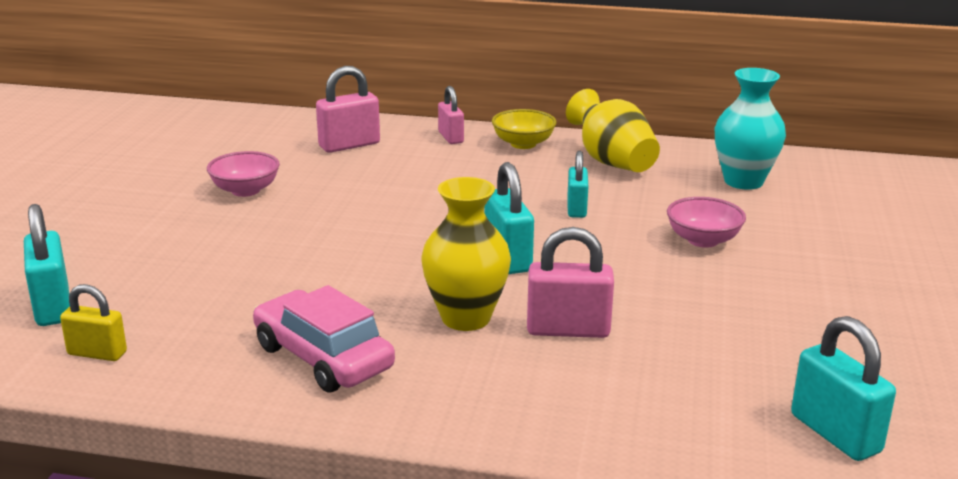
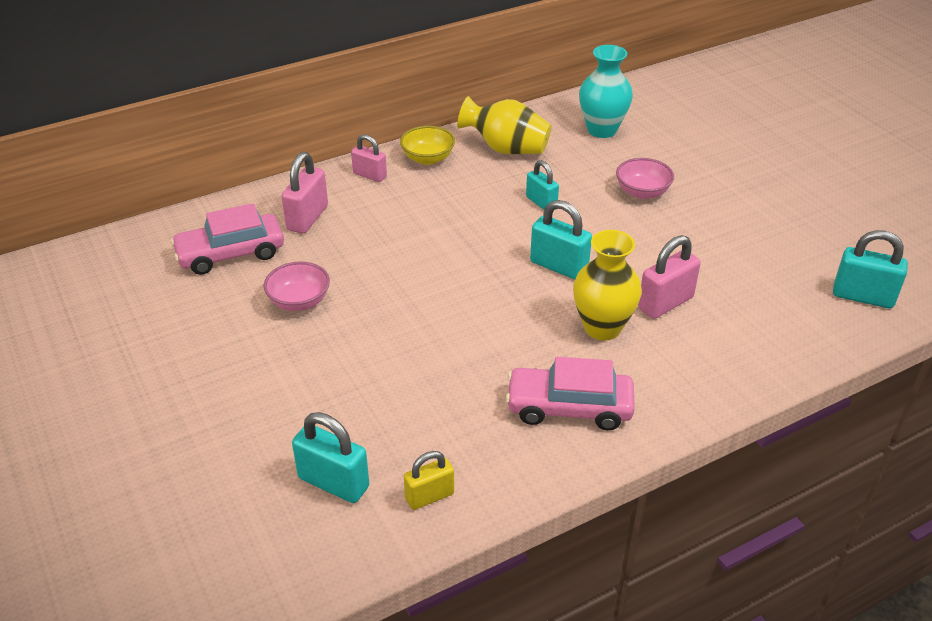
camera: 40 degrees left, 15 degrees up
none -> pink car [171,203,284,275]

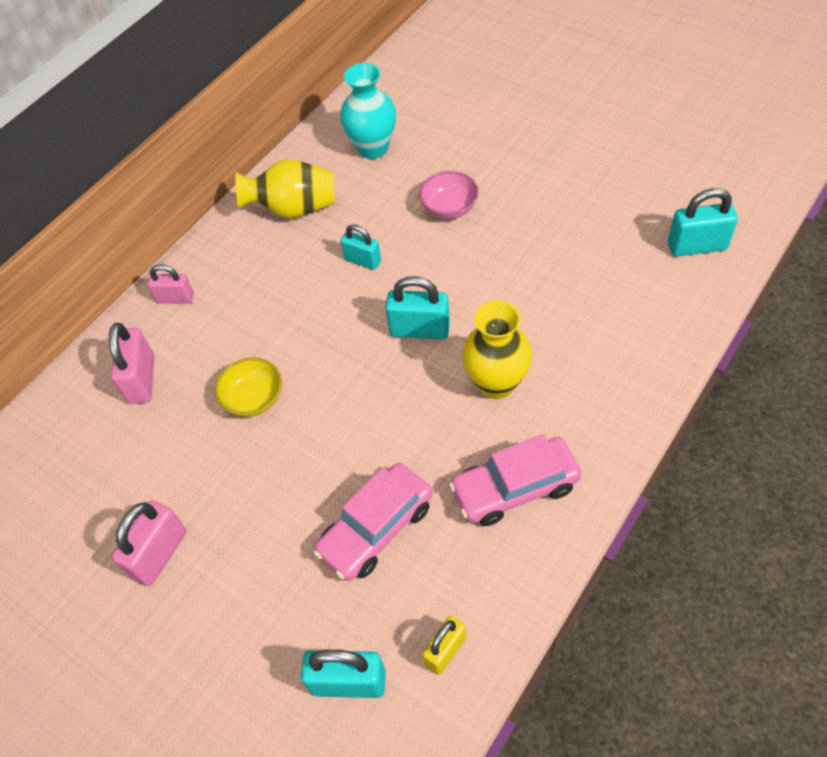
camera: 20 degrees left, 15 degrees up
pink car [171,203,284,275] -> pink car moved to [313,463,433,581]
pink bowl [263,262,330,311] -> none
yellow bowl [400,126,455,165] -> yellow bowl moved to [215,357,282,417]
pink padlock [638,235,701,319] -> pink padlock moved to [112,501,186,586]

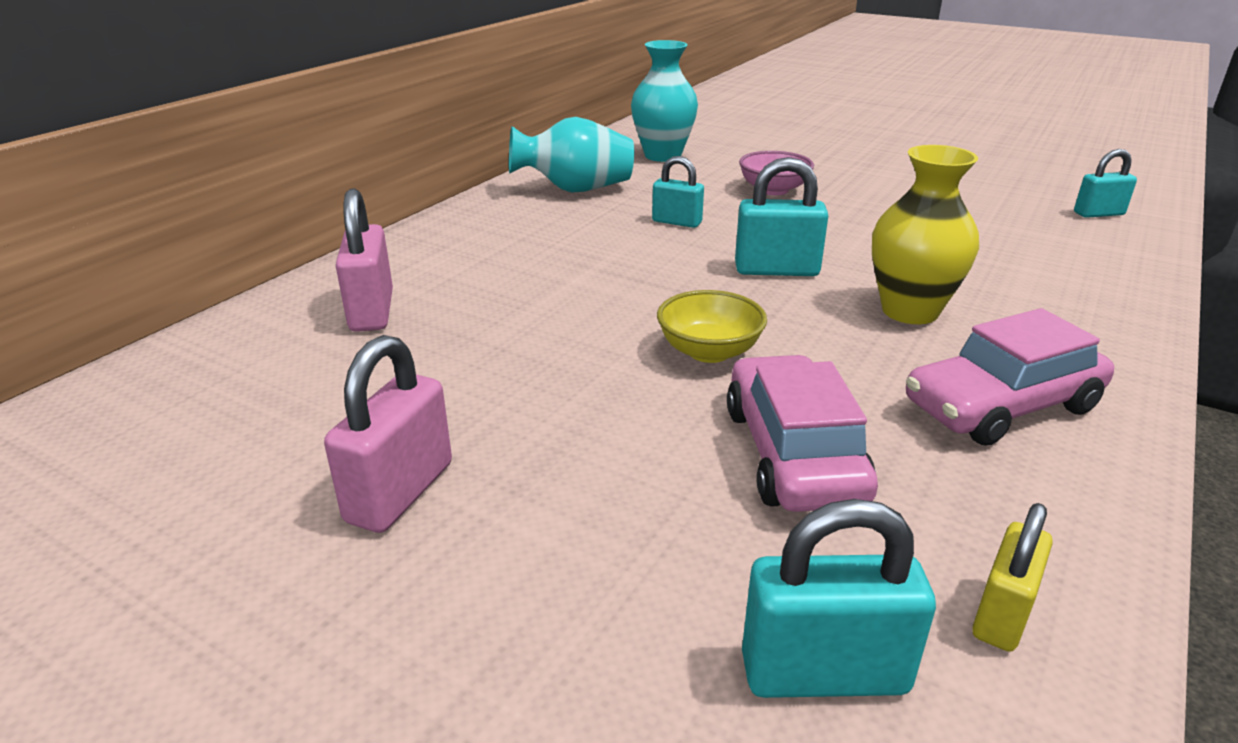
camera: 10 degrees left, 25 degrees down
pink padlock [147,264,194,304] -> none
yellow bowl [215,357,282,417] -> yellow bowl moved to [657,290,767,363]
yellow vase [236,159,334,219] -> turquoise vase [509,117,634,193]
pink car [313,463,433,581] -> pink car turned 135 degrees clockwise [727,355,878,512]
turquoise padlock [668,188,738,257] -> turquoise padlock [1074,149,1137,218], size x0.66

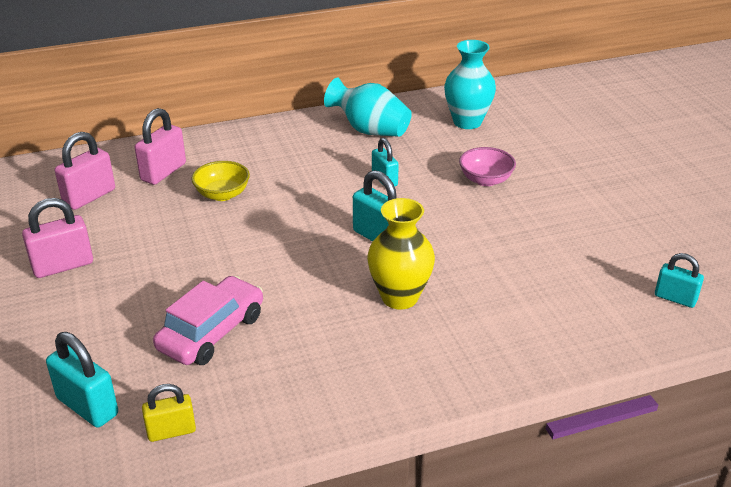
camera: 40 degrees right, 5 degrees up
yellow bowl [657,290,767,363] -> yellow bowl moved to [191,161,250,201]
pink car [906,308,1114,446] -> none
none -> pink padlock [55,132,115,210]

